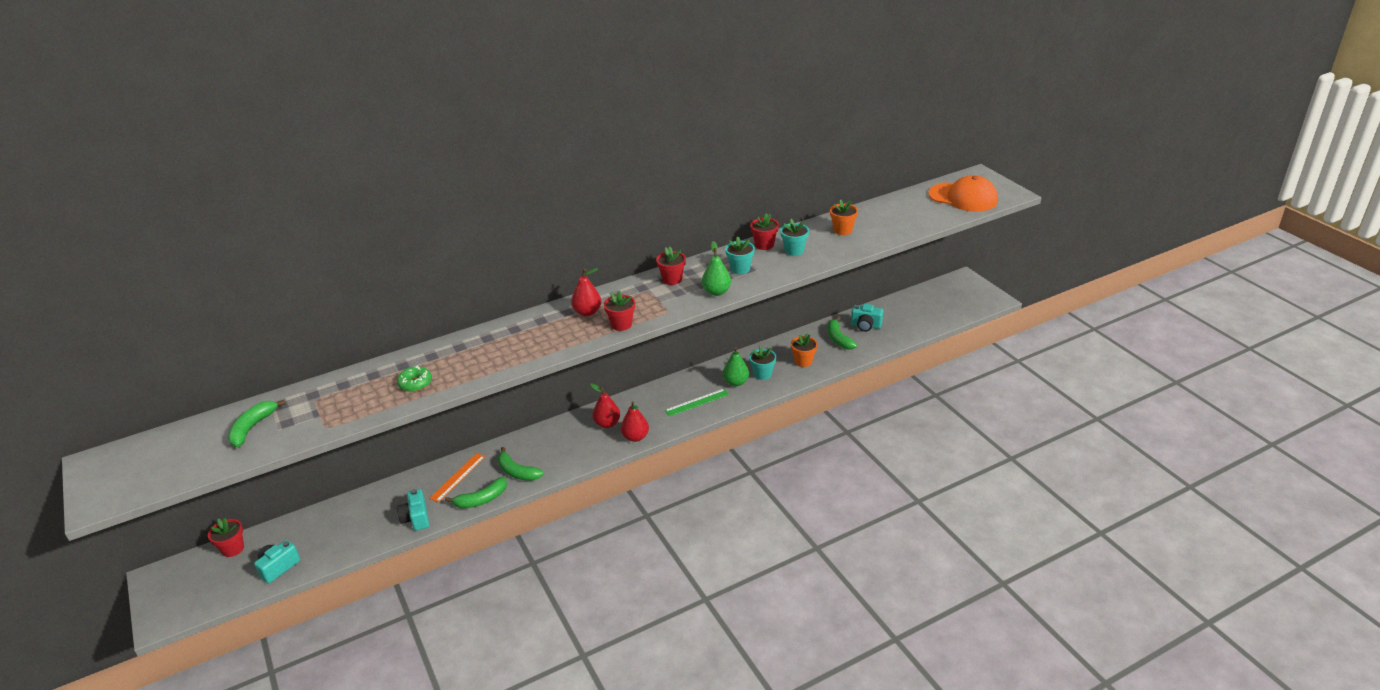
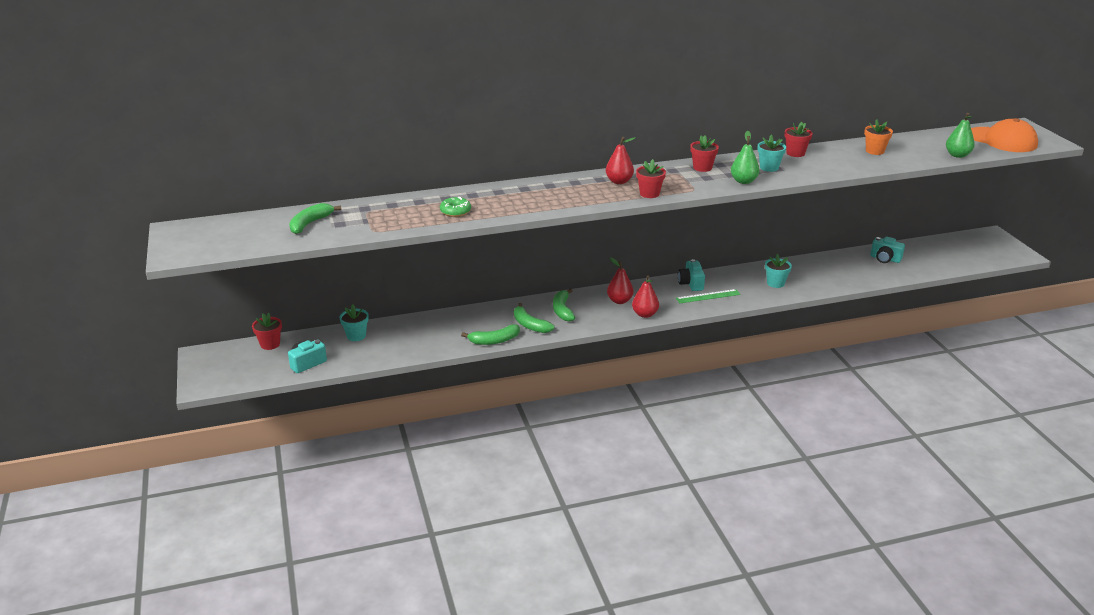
camera: 10 degrees right, 5 degrees down
turquoise camera [397,489,429,531] -> turquoise camera moved to [678,259,705,291]
orange ruler [429,453,485,503] -> none
green pear [723,347,749,386] -> green pear moved to [946,113,975,158]
turquoise flower pot [780,219,809,256] -> turquoise flower pot moved to [340,304,369,341]
orange flower pot [791,334,817,367] -> none
green banana [827,316,857,349] -> green banana moved to [553,288,575,321]

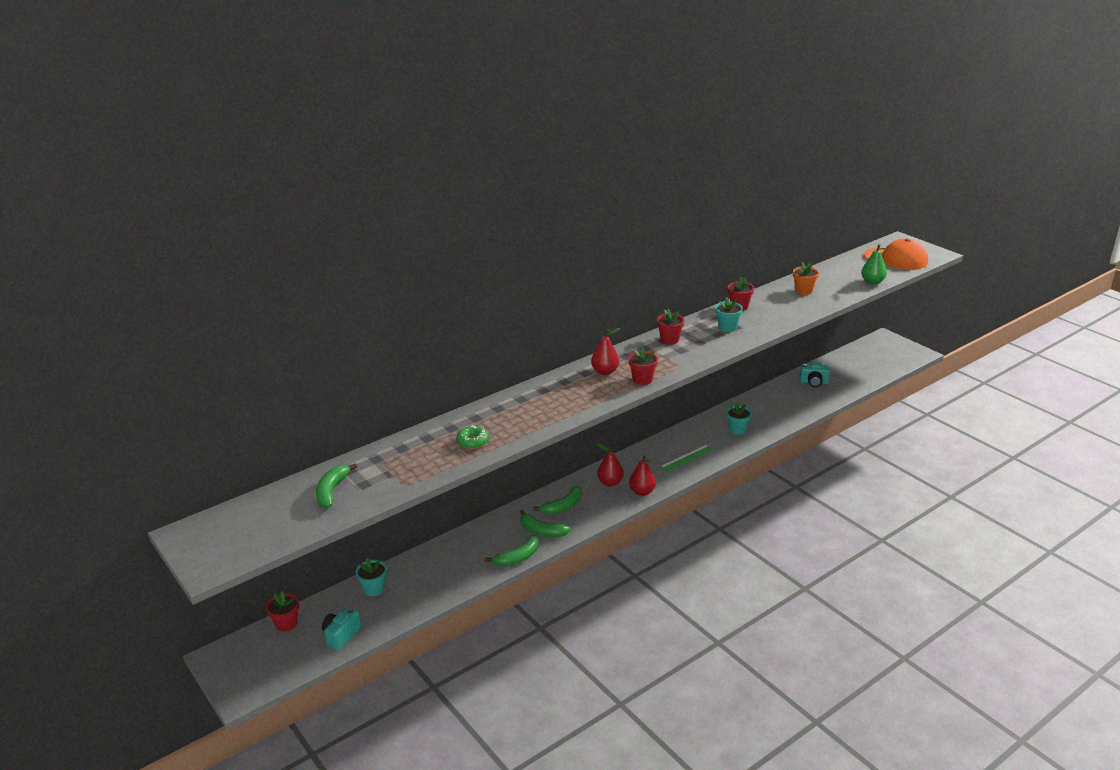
camera: 20 degrees left, 0 degrees up
green banana [553,288,575,321] -> green banana turned 105 degrees counterclockwise [533,486,582,515]
turquoise camera [678,259,705,291] -> none
green pear [731,131,759,184] -> none

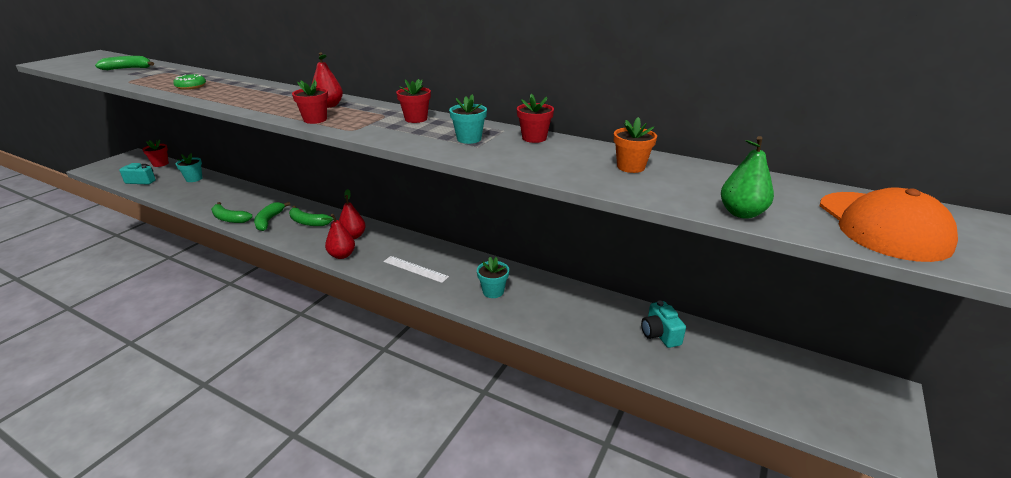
camera: 65 degrees right, 0 degrees up
green ruler [660,444,714,472] -> white ruler [383,256,449,283]

